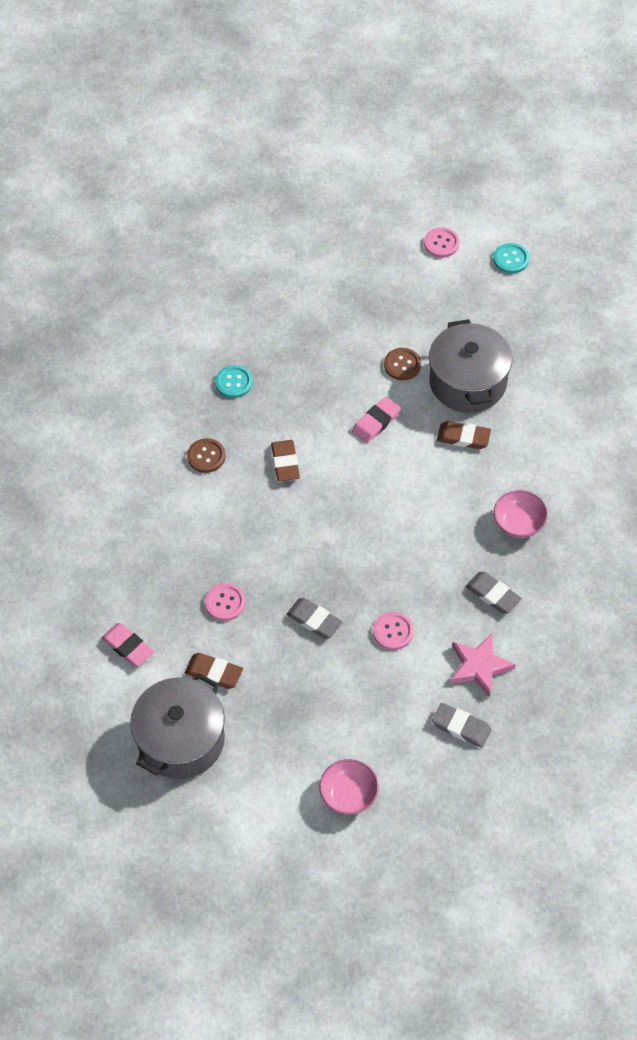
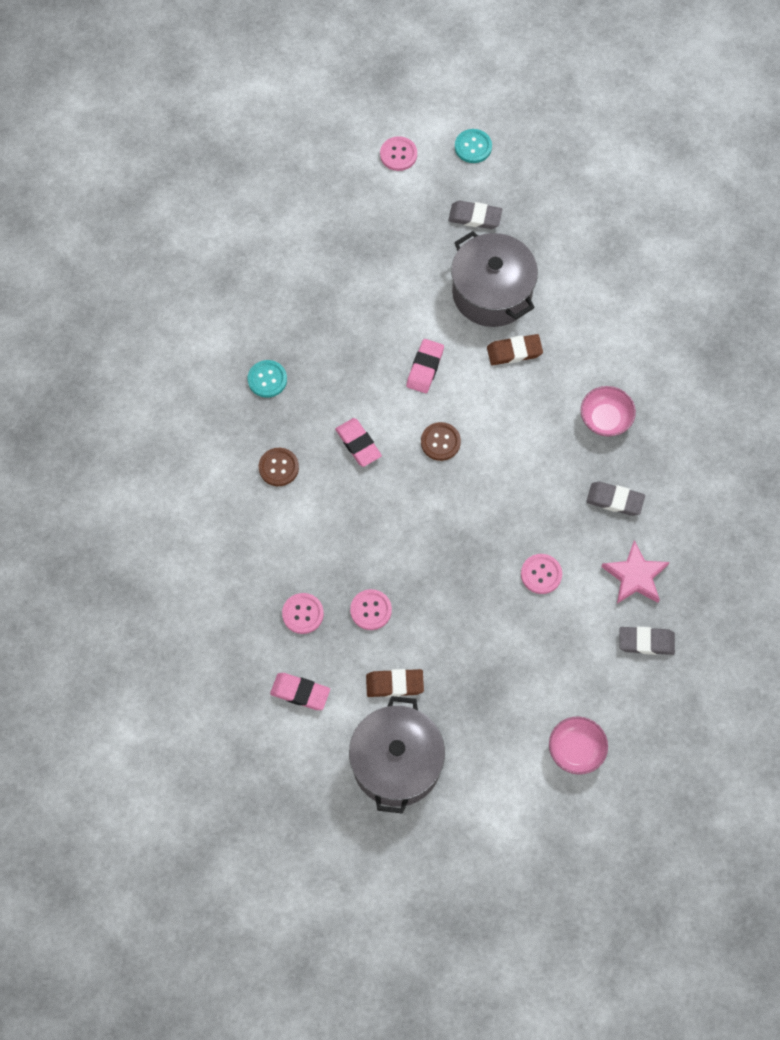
camera: 25 degrees left, 10 degrees up
brown eraser [271,440,300,481] -> pink eraser [335,418,382,467]
grey eraser [286,598,343,639] -> grey eraser moved to [448,201,502,229]
brown button [384,348,421,380] -> brown button moved to [421,422,461,461]
none -> pink button [282,593,324,634]

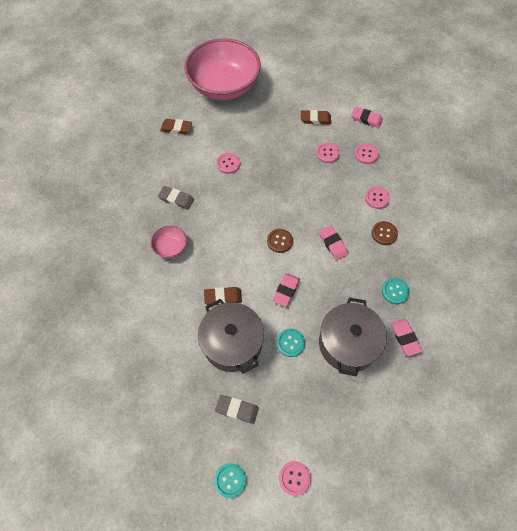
camera: 175 degrees left, 5 degrees down
grey pot [349,696,445,814] -> grey pot moved to [319,297,387,377]
pink bowl [549,716,608,775] -> pink bowl [184,38,261,100], size x2.44
pink star [601,540,669,604] -> none
grey eraser [619,627,675,655] -> brown eraser [160,119,192,134]
none -> turquoise button [276,329,305,357]
none -> pink button [365,187,390,209]
none -> pink eraser [390,319,422,356]

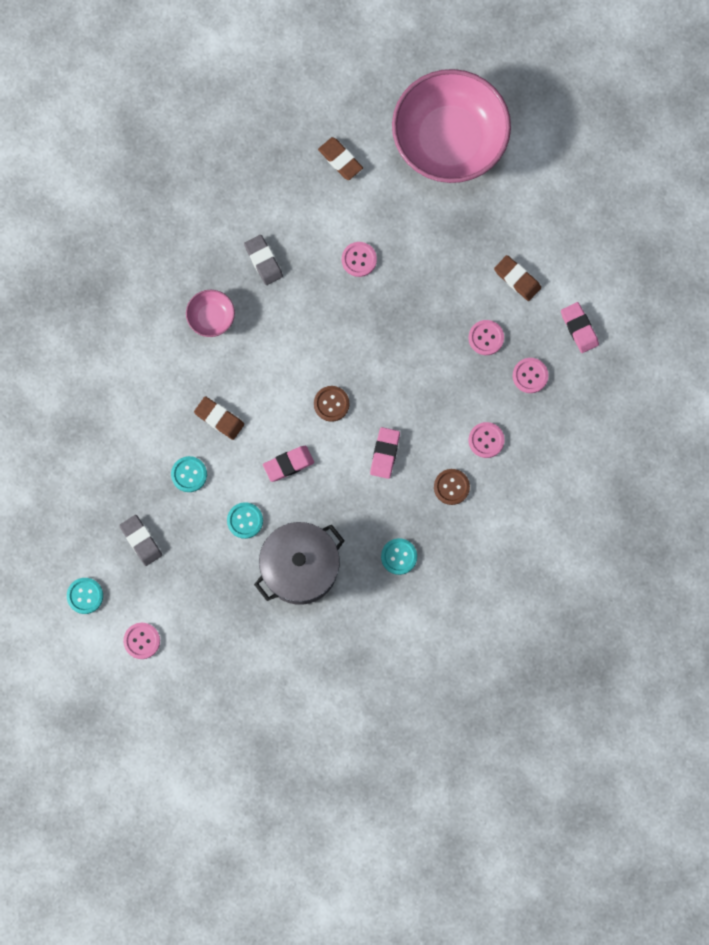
camera: 40 degrees right, 15 degrees up
grey pot [198,299,264,374] -> turquoise button [171,456,207,492]
pink eraser [390,319,422,356] -> none

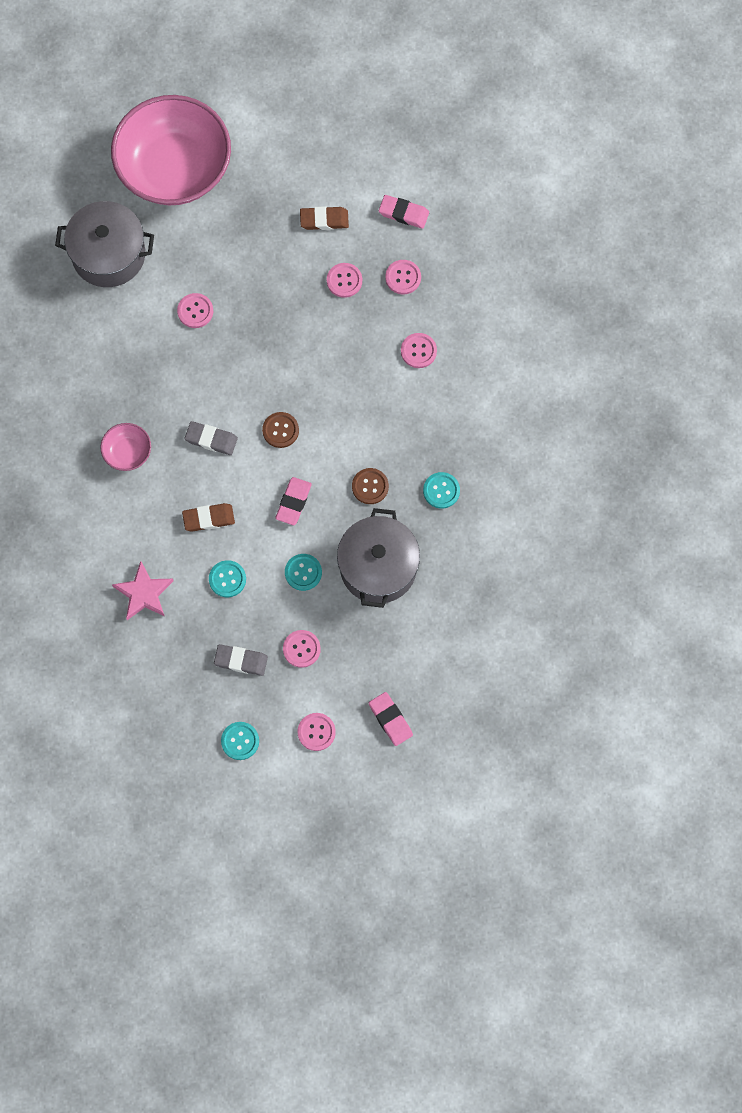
camera: 45 degrees left, 5 degrees down
grey eraser [244,235,283,285] -> grey eraser moved to [185,421,238,455]
brown eraser [318,137,363,180] -> grey pot [55,201,154,287]
pink eraser [370,427,400,479] -> pink eraser moved to [369,692,413,746]
brown button [434,469,470,505] -> brown button moved to [352,468,389,504]
none -> pink star [112,561,174,620]
none -> pink button [283,630,321,668]

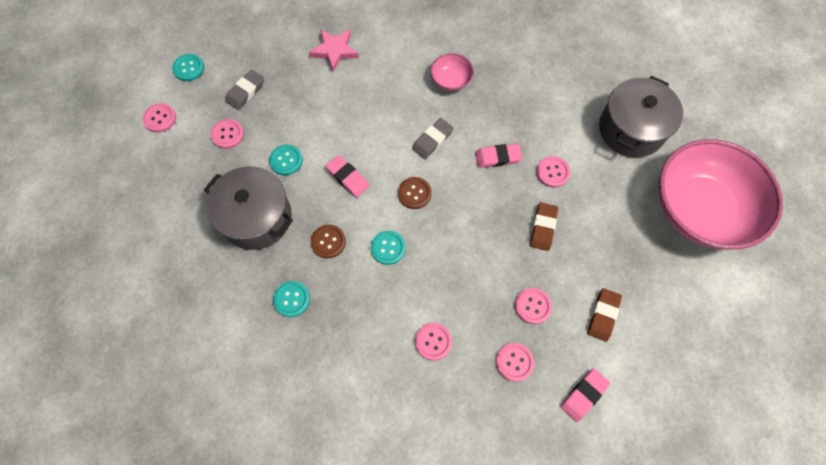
camera: 115 degrees right, 5 degrees down
brown eraser [182,503,235,532] -> brown eraser moved to [530,202,558,251]
turquoise button [209,560,246,597] -> turquoise button moved to [371,231,406,265]
pink eraser [369,692,413,746] -> pink eraser moved to [475,144,523,168]

